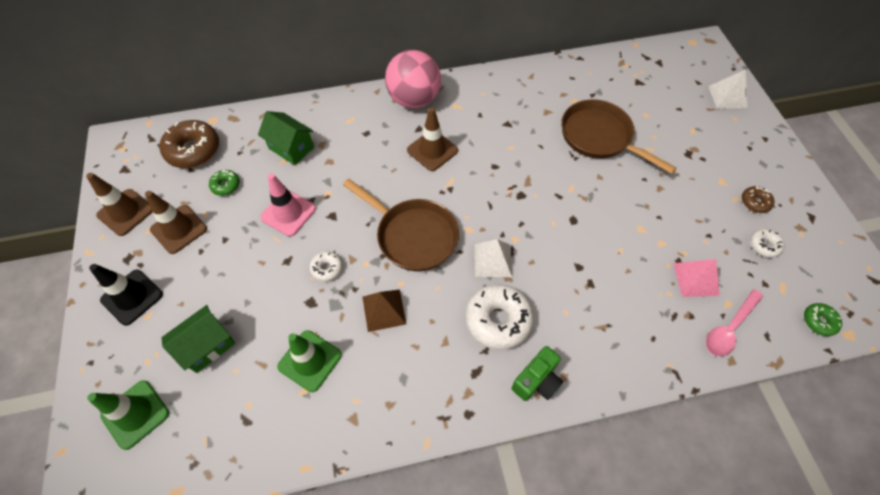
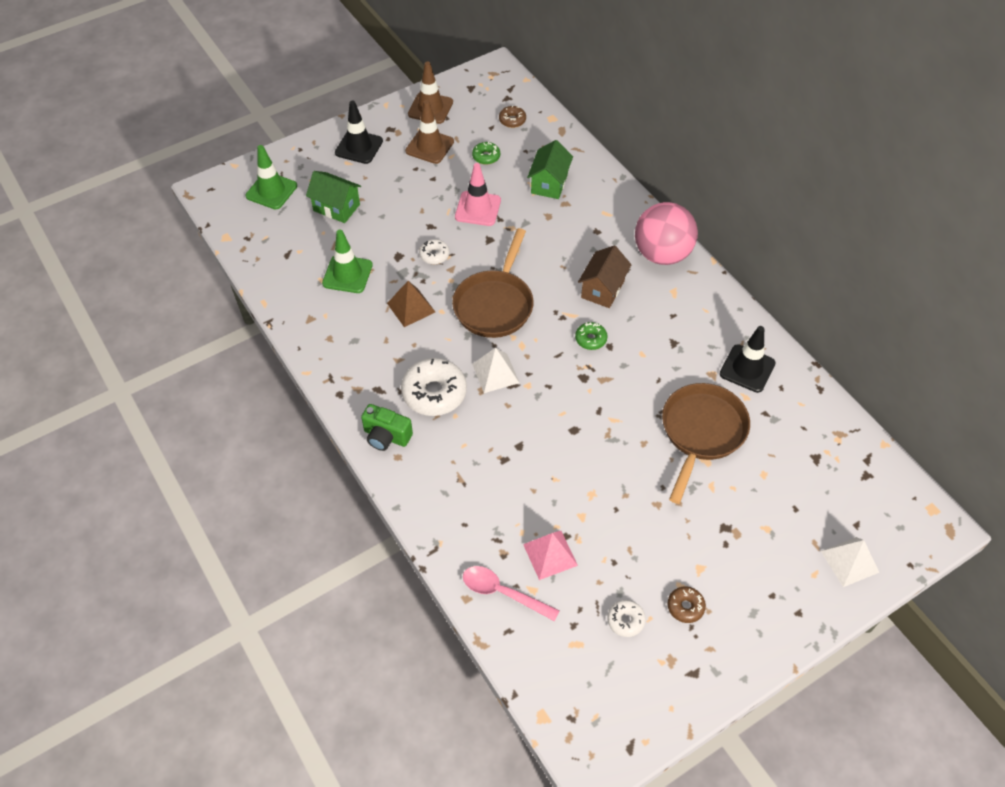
camera: 70 degrees right, 5 degrees down
brown donut [160,120,219,168] -> brown donut [499,106,526,128], size x0.51
brown traffic cone [407,107,458,171] -> brown house [578,245,632,308]
green donut [804,303,842,336] -> green donut moved to [575,322,607,350]
none -> black traffic cone [720,326,776,393]

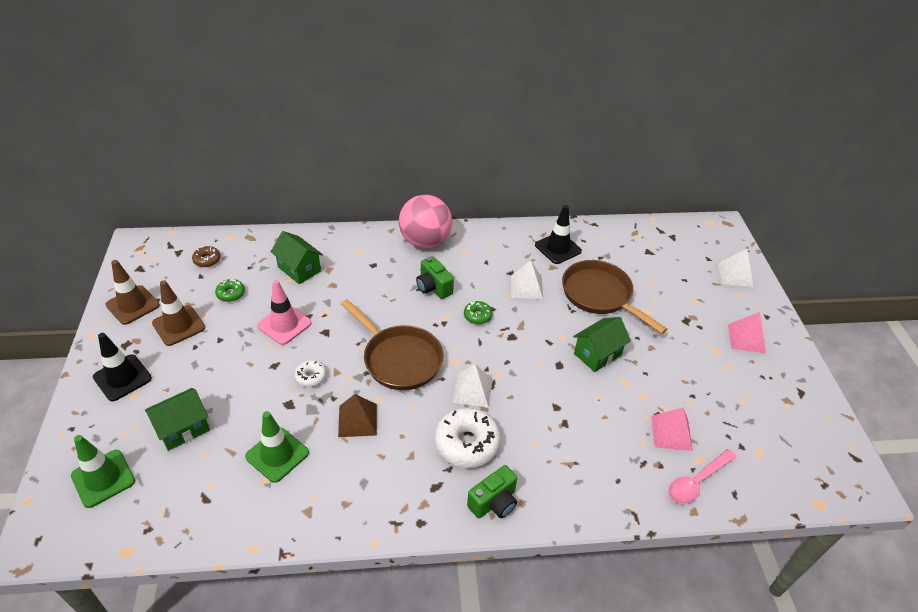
camera: 65 degrees left, 10 degrees down
brown house [578,245,632,308] -> green camera [416,256,454,299]
white donut [607,600,646,637] -> none
brown donut [668,586,706,623] -> none
none -> white pyramid [511,260,543,299]
none -> green house [573,317,631,372]
none -> pink pyramid [728,312,766,353]

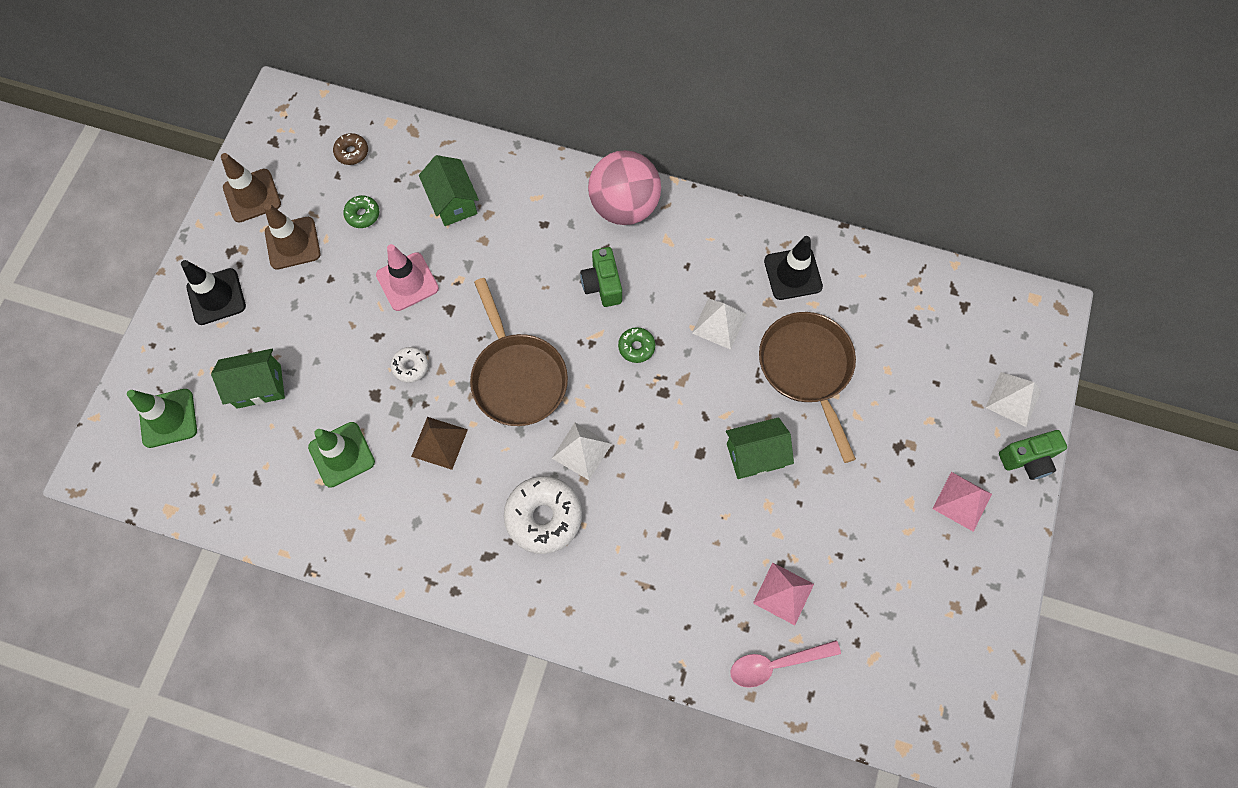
camera: 25 degrees right, 25 degrees up
green camera [467,465,517,518] -> green camera moved to [999,430,1067,480]

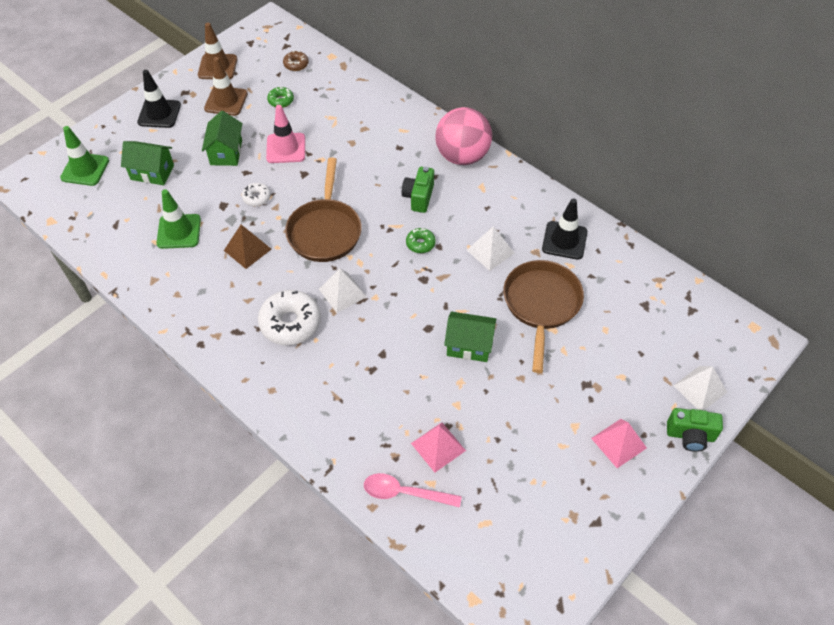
camera: 25 degrees right, 15 degrees down
green house [419,155,479,226] -> green house moved to [202,111,242,166]

